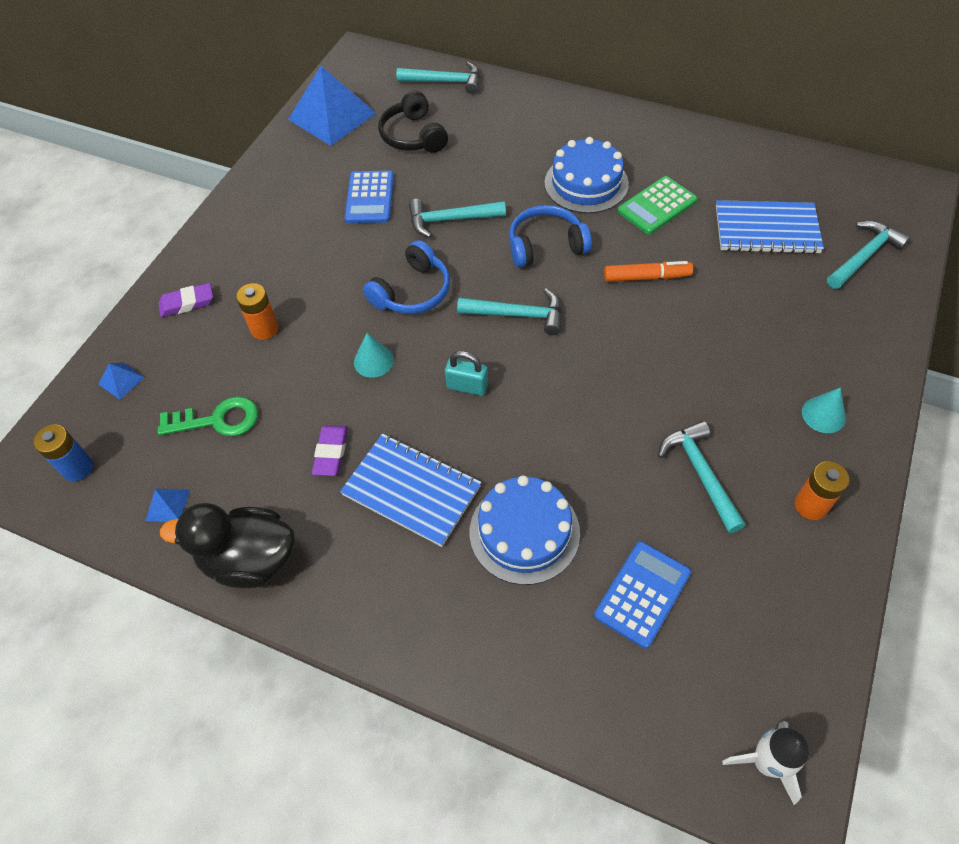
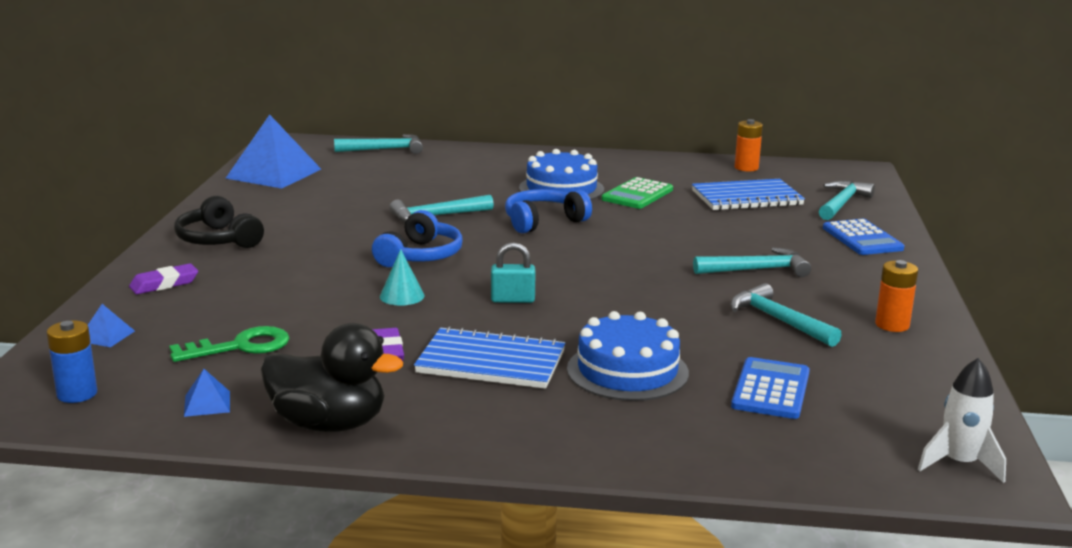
camera: 20 degrees left, 35 degrees down
black duck [160,503,295,588] -> black duck turned 150 degrees counterclockwise [260,323,403,432]
orange battery [236,283,279,340] -> orange battery moved to [735,119,763,172]
blue calculator [345,170,394,223] -> blue calculator moved to [823,219,905,255]
black headphones [378,91,448,153] -> black headphones moved to [174,196,264,248]
turquoise hammer [457,288,562,335] -> turquoise hammer moved to [693,247,811,277]
orange marker [604,261,693,282] -> none
turquoise cone [802,387,846,433] -> none

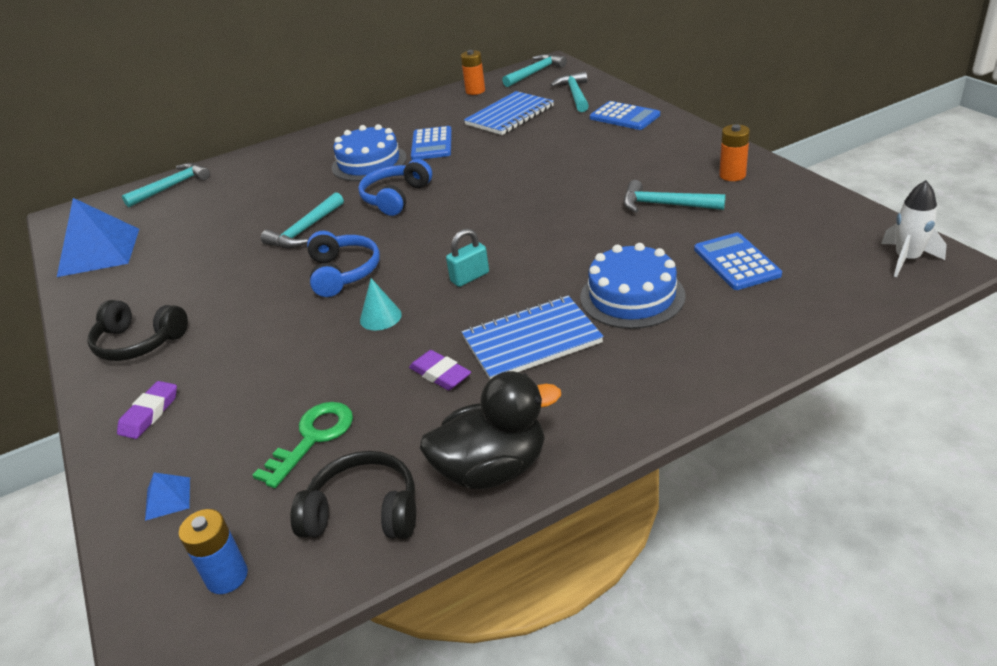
camera: 30 degrees left, 15 degrees up
blue pyramid [184,369,230,417] -> black headphones [291,451,416,539]
green calculator [602,177,673,209] -> blue calculator [411,126,452,160]
turquoise hammer [693,247,811,277] -> turquoise hammer moved to [502,54,567,87]

